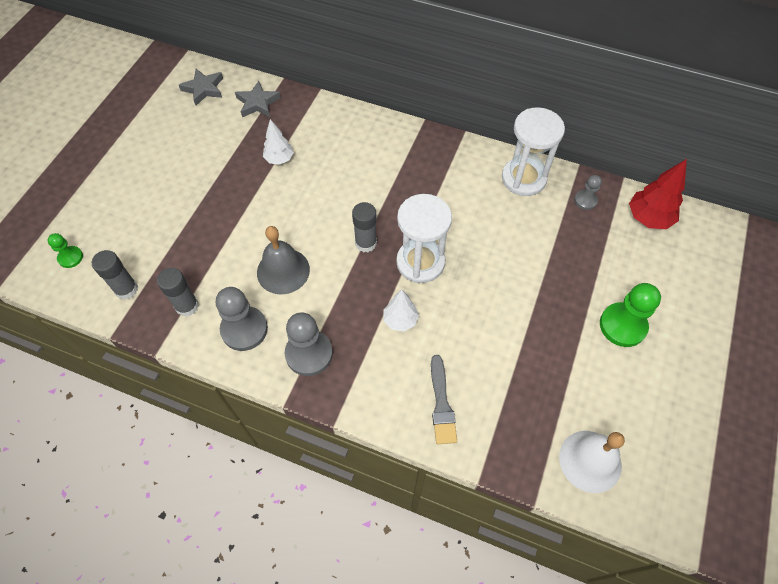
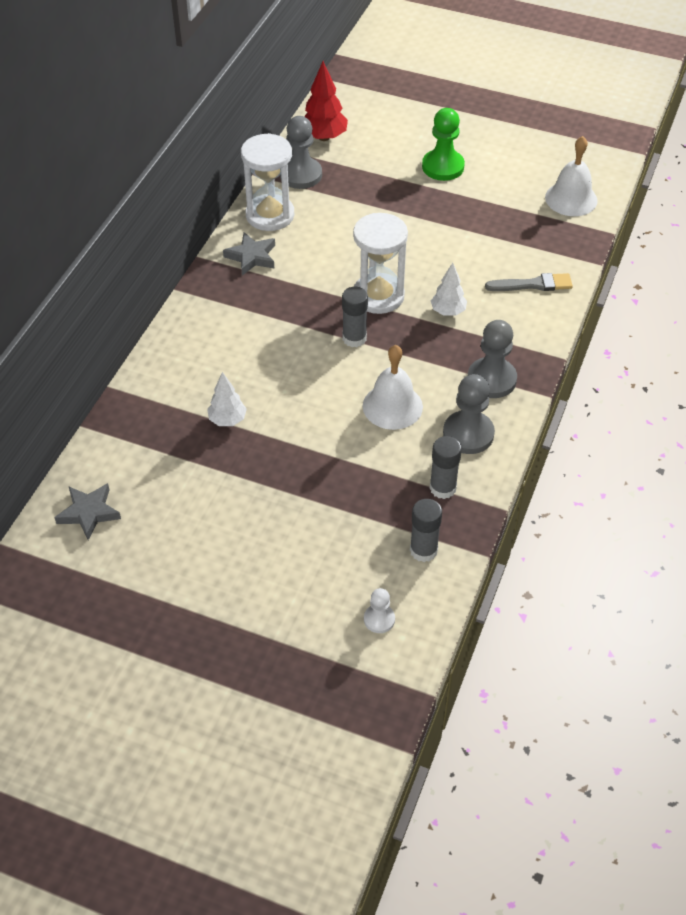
camera: 90 degrees left, 10 degrees down
green pawn [48,233,83,268] -> white pawn [364,588,395,633]
grey star [235,81,281,117] -> grey star moved to [223,232,275,276]
grey bell [257,226,310,294] -> white bell [363,345,423,430]
grey pawn [574,175,602,210] -> grey pawn [280,116,322,189], size x1.82

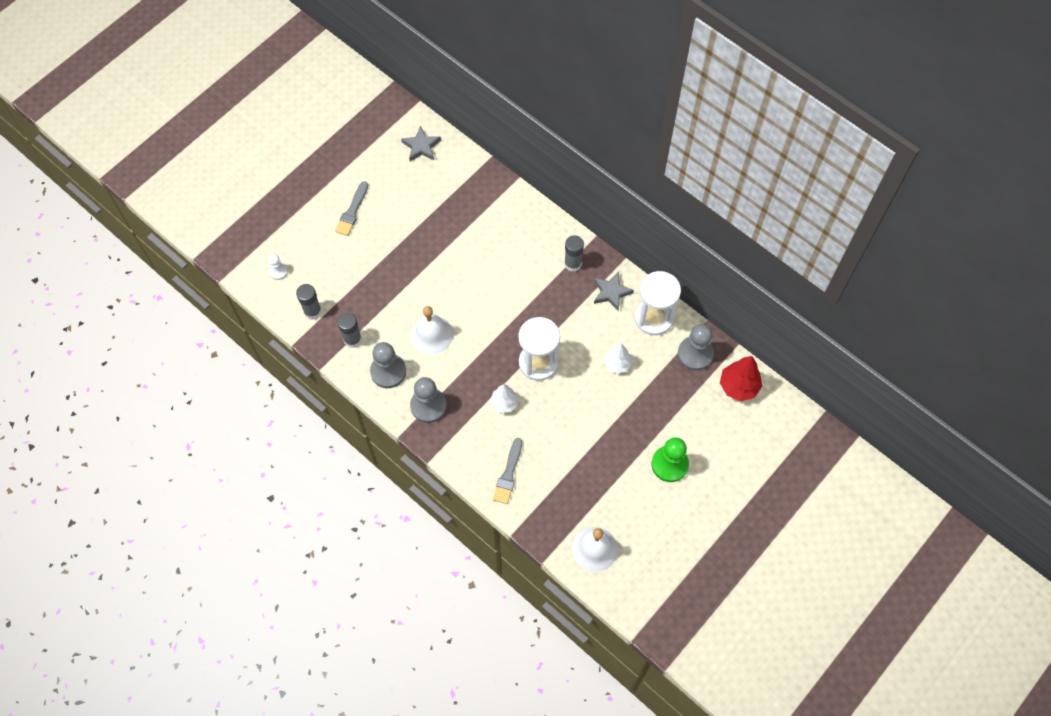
camera: 110 degrees right, 15 degrees up
white tree [207,372,247,426] -> white tree moved to [604,344,632,373]
grey glue stick [342,287,368,347] -> grey glue stick moved to [564,235,584,272]
none -> grey brush [335,181,368,236]

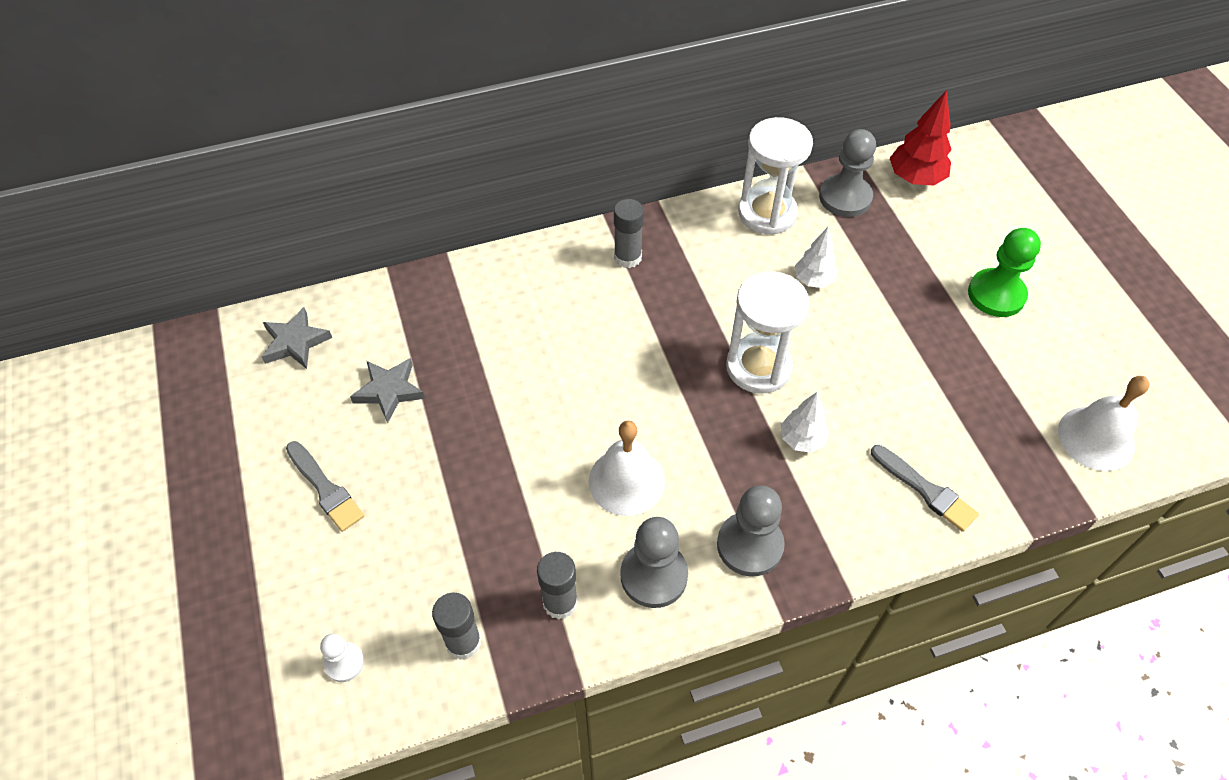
camera: 60 degrees left, 10 degrees down
grey star [594,271,634,311] -> grey star moved to [350,358,425,423]

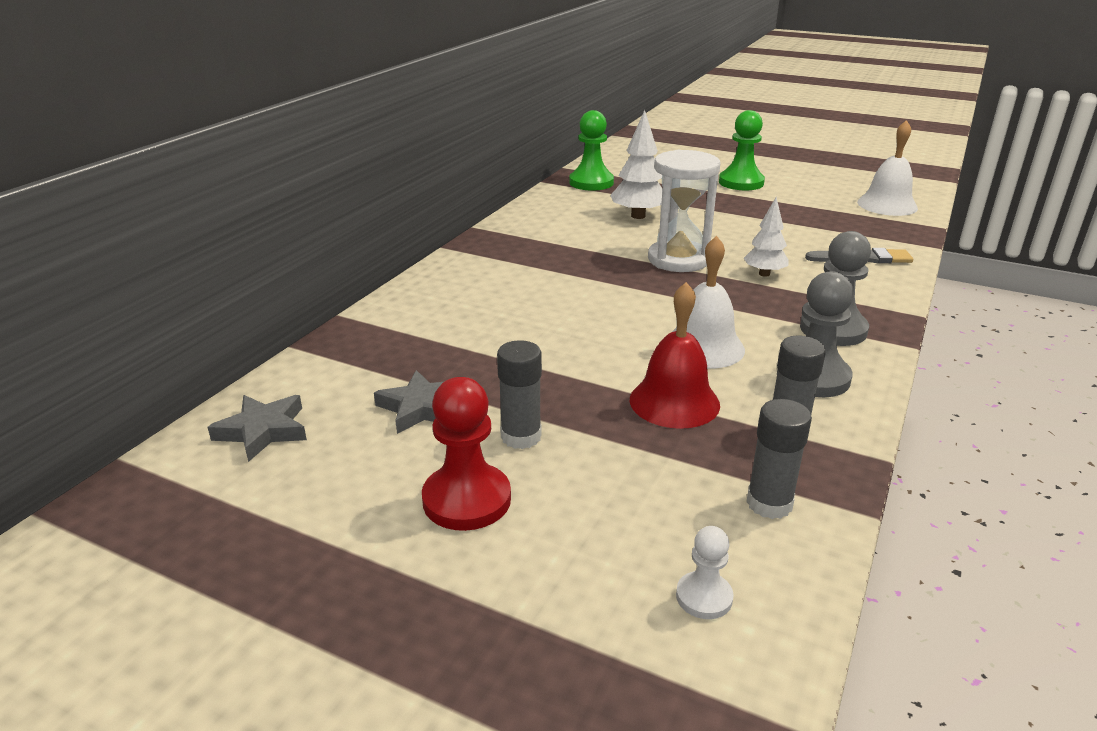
camera: 45 degrees left, 25 degrees down
grey brush [286,441,364,532] -> red pawn [422,377,511,531]
grey glue stick [614,199,644,268] -> grey glue stick moved to [497,340,542,449]
white hourglass [738,117,813,235] -> none
white tree [795,227,838,288] -> white tree [610,110,663,219], size x1.51
grey pawn [819,129,876,217] -> green pawn [569,110,614,191]
red tree [890,90,952,185] -> none
none -> red bell [630,282,720,429]

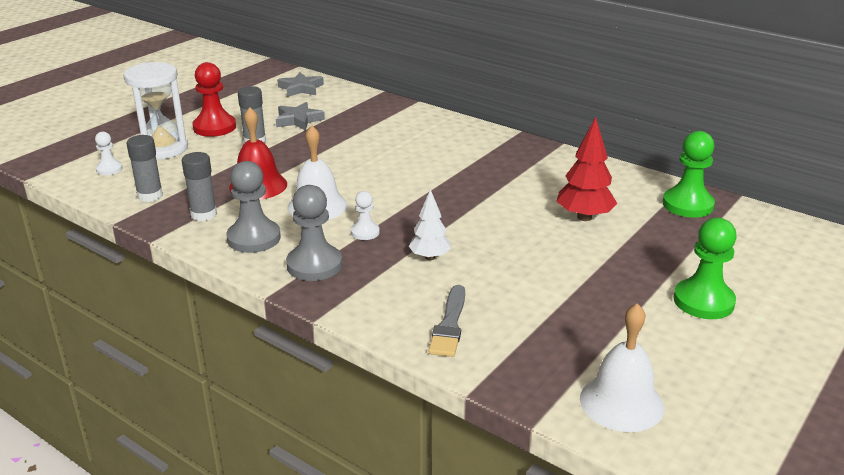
camera: 100 degrees right, 0 degrees up
white tree [610,110,663,219] -> red tree [556,117,617,221]
white hourglass [648,150,721,272] -> white hourglass moved to [124,62,188,159]
none -> white pawn [351,191,380,240]

